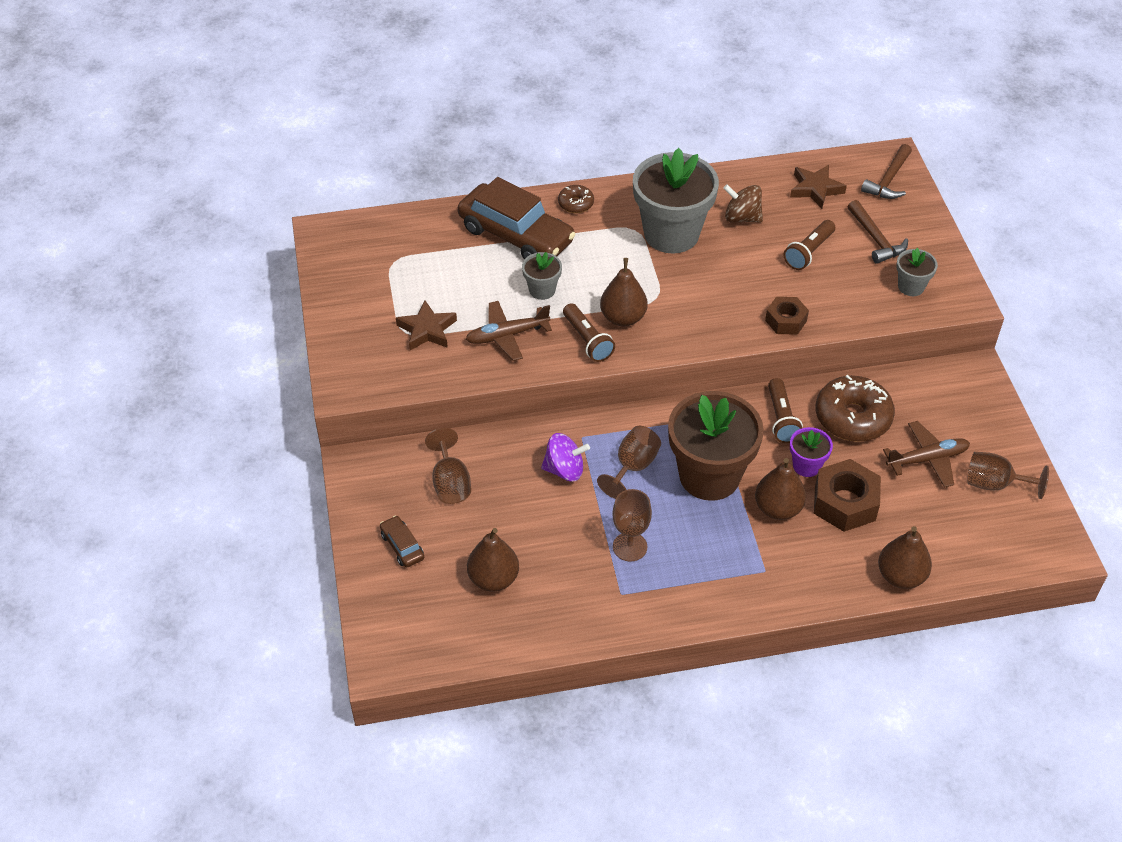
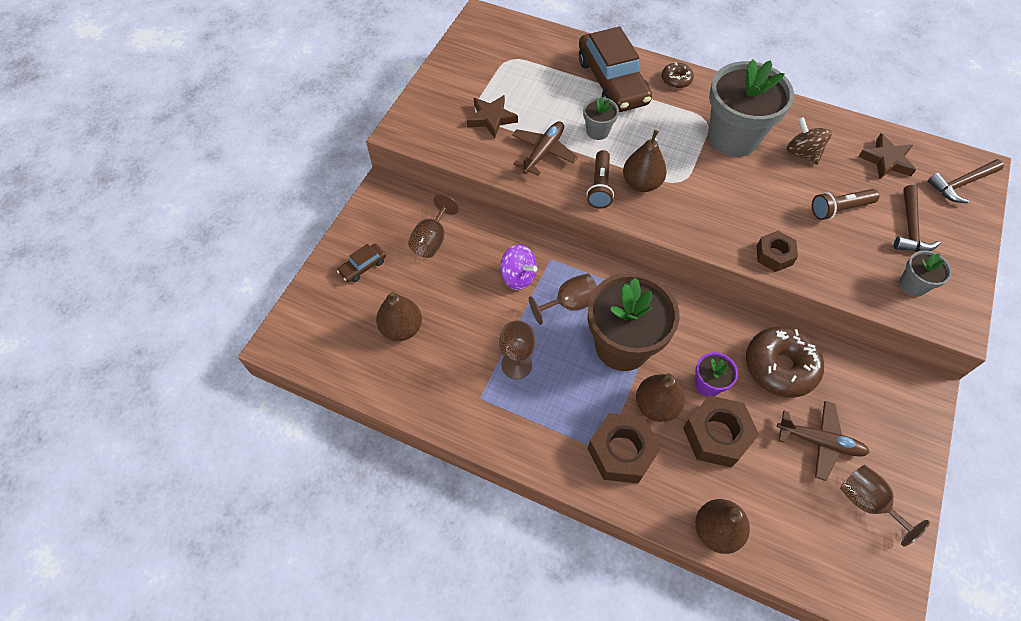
camera: 35 degrees right, 10 degrees up
brown car [380,516,424,567] -> brown car turned 135 degrees counterclockwise [337,244,386,282]
brown plane [466,301,552,361] -> brown plane turned 105 degrees clockwise [512,121,578,176]
brown flashlight [768,378,803,443] -> none
none -> brown nut [588,413,661,484]

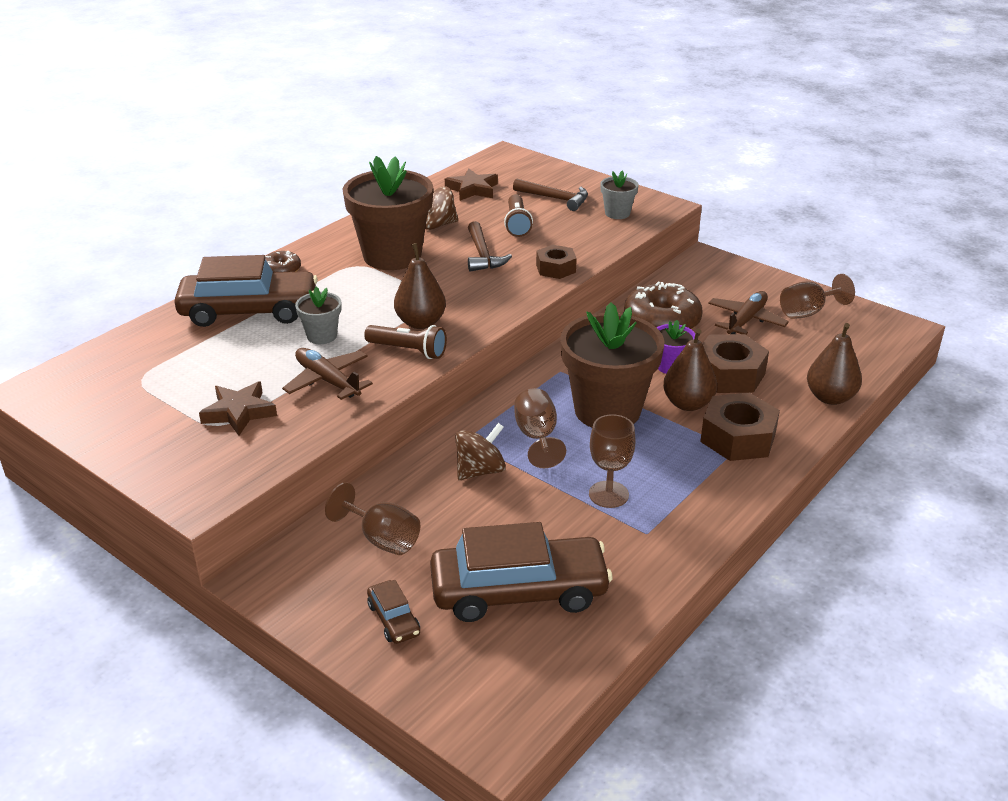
camera: 75 degrees left, 25 degrees down
brown pear [376,291,422,341] -> brown car [430,522,612,622]
purple spinning top [500,244,538,290] -> brown spinning top [455,423,506,480]
grey flower pot [709,59,794,157] -> brown flower pot [343,156,433,270]
brown hammer [928,159,1004,203] -> brown hammer moved to [468,221,512,272]

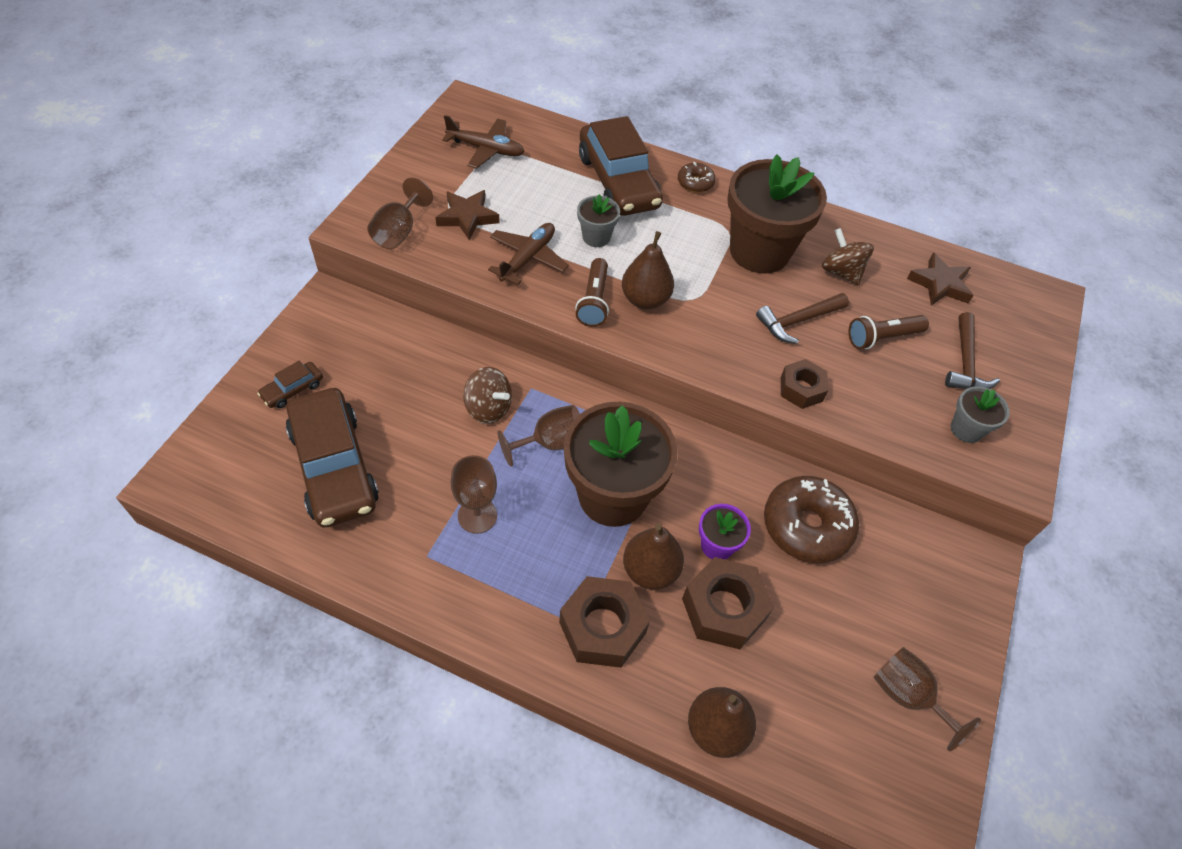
camera: 70 degrees right, 20 degrees up
brown goblet [325,482,420,555] -> brown goblet moved to [367,177,433,249]
brown plane [708,291,789,335] -> brown plane moved to [442,115,525,169]

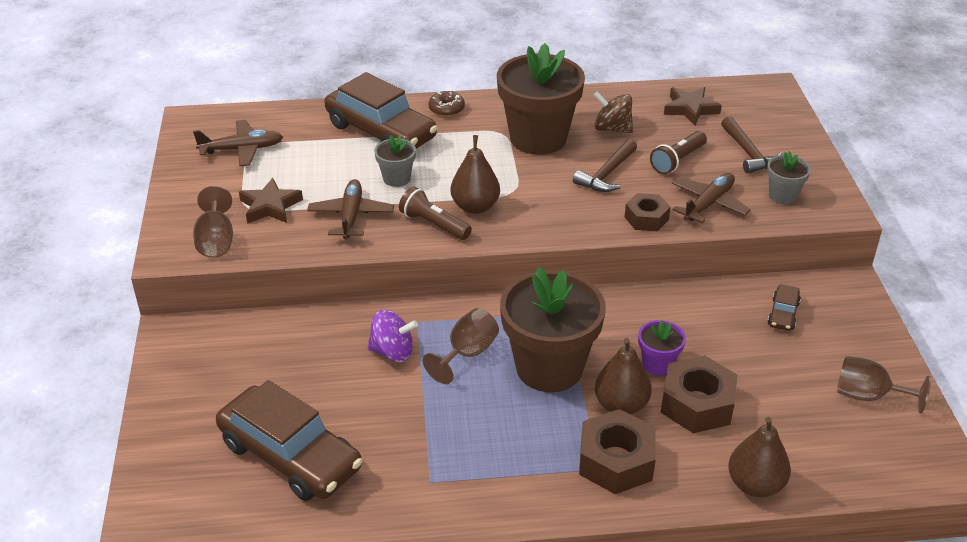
camera: 25 degrees left, 15 degrees down
brown car [257,361,323,408] -> brown car moved to [768,284,801,331]
brown goblet [451,455,497,534] -> none
brown spinning top [463,367,512,424] -> purple spinning top [367,310,418,362]
brown flashlight [575,258,609,327] -> brown flashlight turned 150 degrees clockwise [399,186,472,240]
brown donut [764,476,859,563] -> none
none -> brown plane [672,173,751,223]

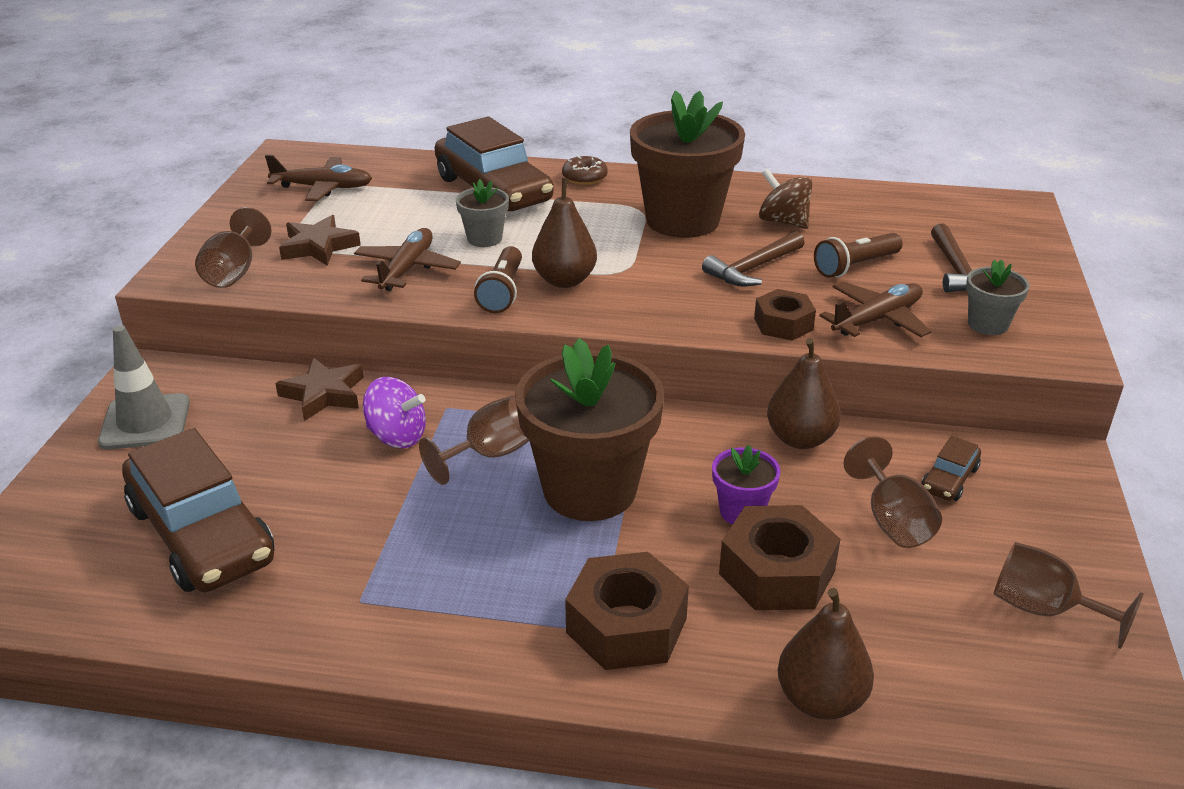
camera: 15 degrees right, 5 degrees down
brown flashlight [399,186,472,240] -> brown flashlight turned 135 degrees counterclockwise [474,246,522,313]
brown pear [595,338,652,414] -> brown pear moved to [767,338,841,449]
brown star [664,87,722,125] -> brown star moved to [275,357,364,421]
none -> grey traffic cone [98,325,190,449]
none -> brown goblet [843,436,942,548]

